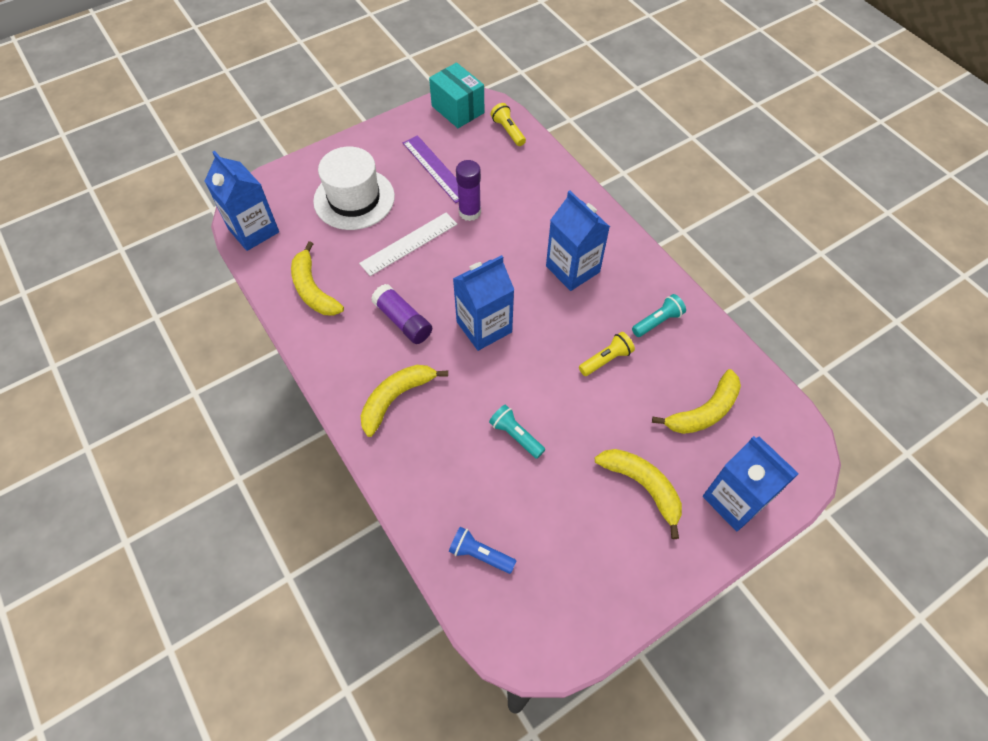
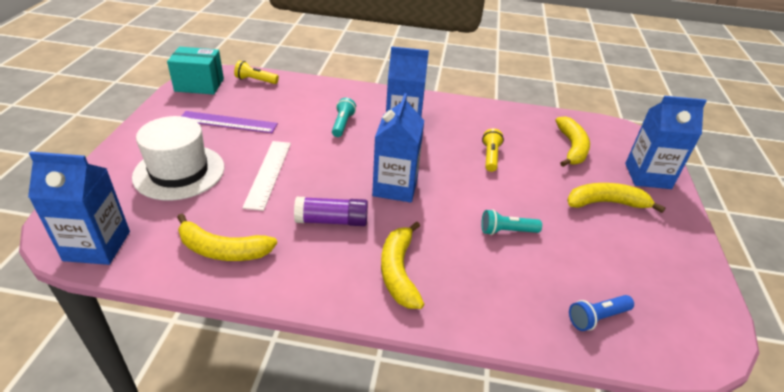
camera: 50 degrees left, 20 degrees down
purple glue stick [456,160,481,221] -> none
turquoise flashlight [632,294,686,337] -> turquoise flashlight moved to [332,98,356,137]

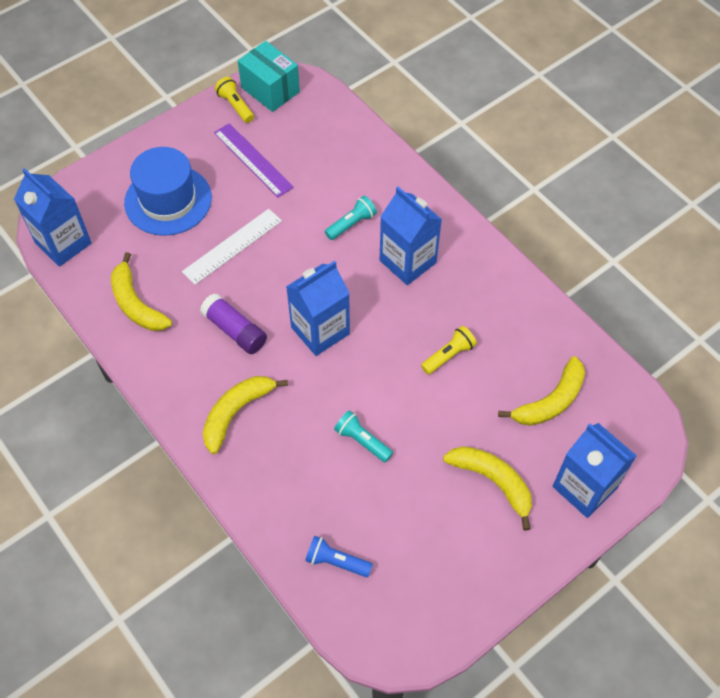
camera: 45 degrees right, 20 degrees up
white hat [132,116,224,200] -> blue hat [124,147,212,236]
yellow flashlight [234,61,279,84] -> yellow flashlight moved to [215,77,254,123]

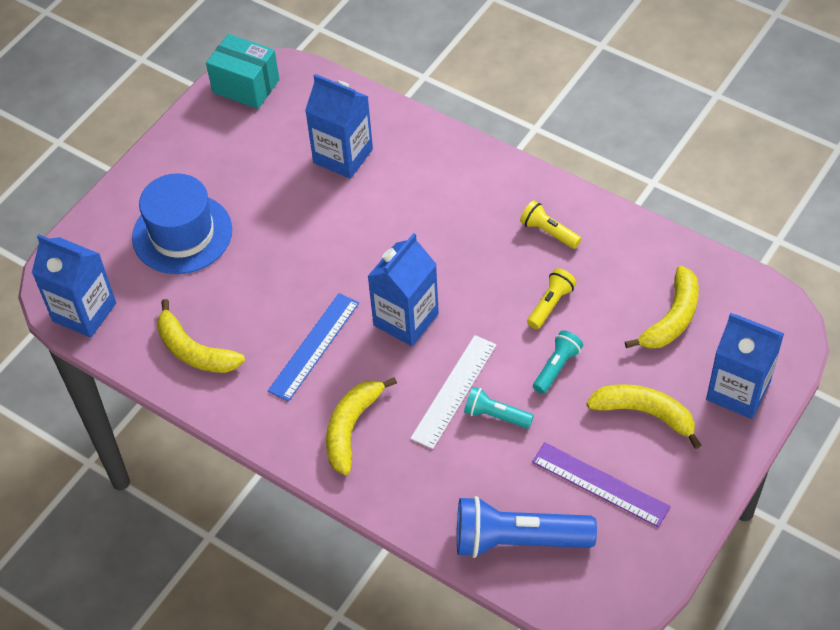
camera: 15 degrees left, 5 degrees down
white ruler [182,209,282,285] -> white ruler moved to [410,335,496,449]
purple glue stick [200,293,267,354] -> blue ruler [268,293,359,402]
purple ruler [214,123,294,197] -> purple ruler moved to [532,442,671,527]
yellow flashlight [215,77,254,123] -> yellow flashlight moved to [520,200,581,249]
blue flashlight [305,536,373,577] -> blue flashlight [457,496,597,558], size x1.93
turquoise flashlight [325,196,377,240] -> turquoise flashlight moved to [533,330,583,394]
blue carton [380,187,442,285] -> blue carton moved to [305,74,373,179]

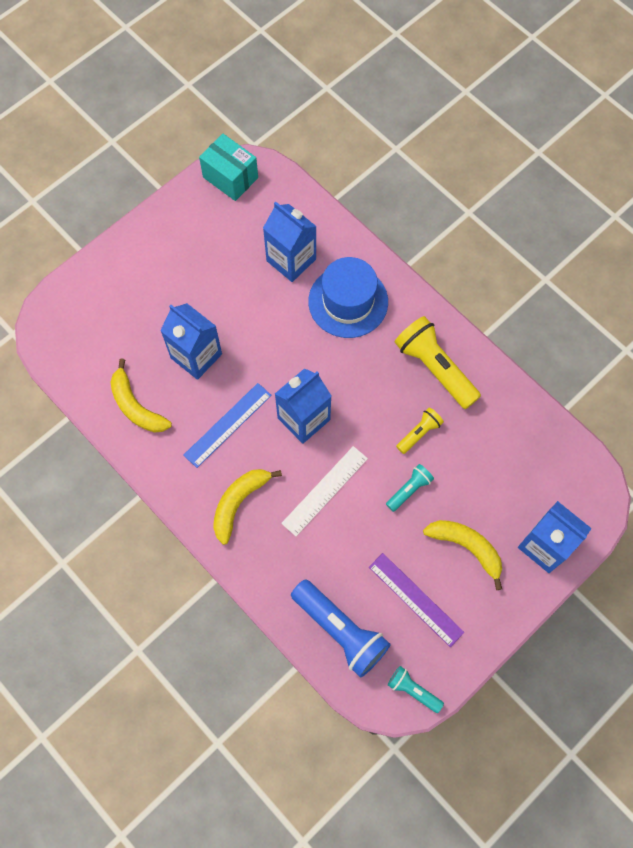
camera: 10 degrees right, 15 degrees up
blue carton [32,234,116,338] -> blue carton moved to [160,303,222,380]
blue hat [132,173,232,274] -> blue hat moved to [308,257,388,338]
blue flashlight [457,496,597,558] -> blue flashlight turned 150 degrees counterclockwise [291,579,391,678]
turquoise flashlight [464,387,534,429] -> turquoise flashlight moved to [388,666,444,713]
yellow flashlight [520,200,581,249] -> yellow flashlight [395,316,481,409], size x1.93
yellow banana [625,266,699,349] -> none

